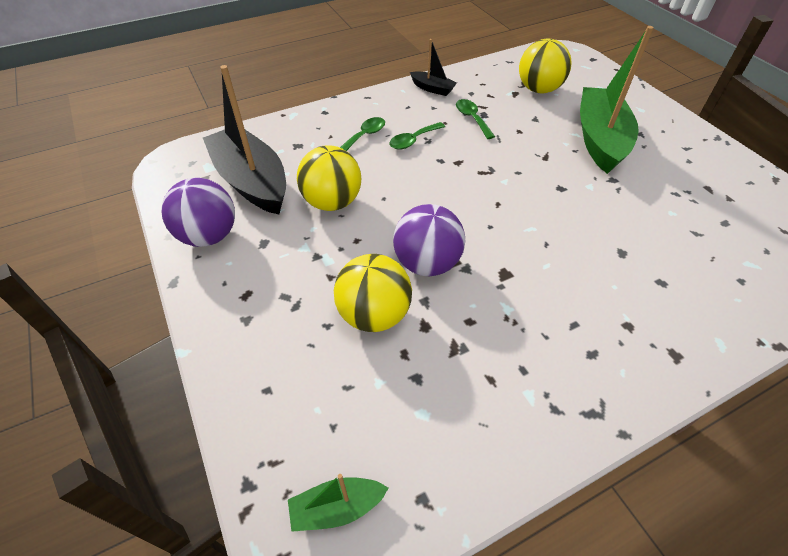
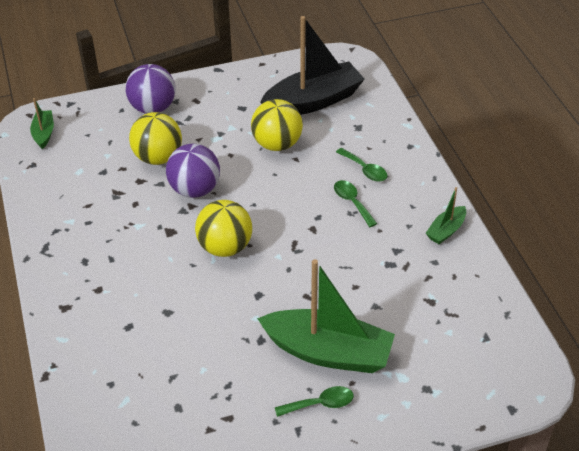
camera: 100 degrees right, 5 degrees down
purple ball [161,178,235,247] -> purple ball moved to [126,64,176,114]
black boat [410,39,457,96] -> green boat [426,187,466,244]
green spoon [456,99,495,139] -> green spoon moved to [275,386,354,417]
yellow ball [519,39,572,93] -> yellow ball moved to [195,200,252,257]

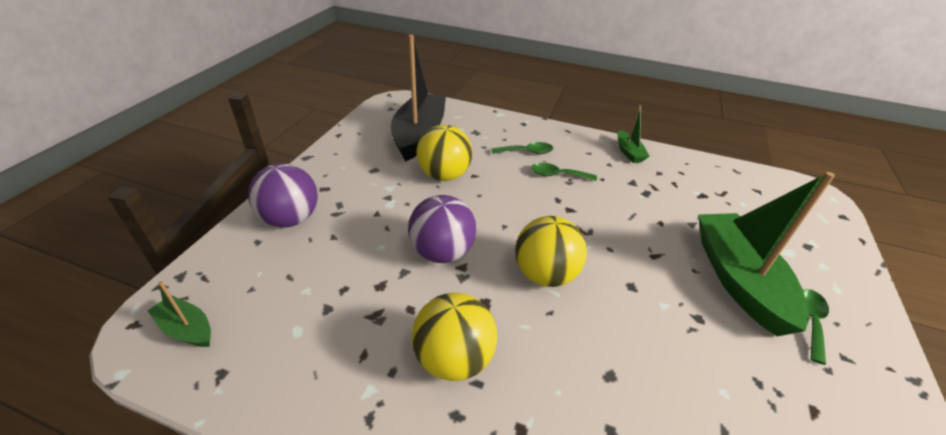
camera: 55 degrees left, 5 degrees down
yellow ball [129,112,182,165] -> yellow ball moved to [412,293,497,381]
green boat [257,259,395,373] -> green boat turned 60 degrees counterclockwise [698,172,835,336]

